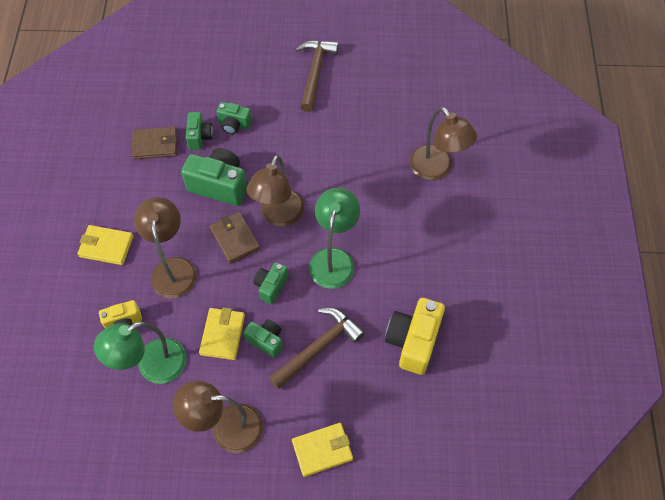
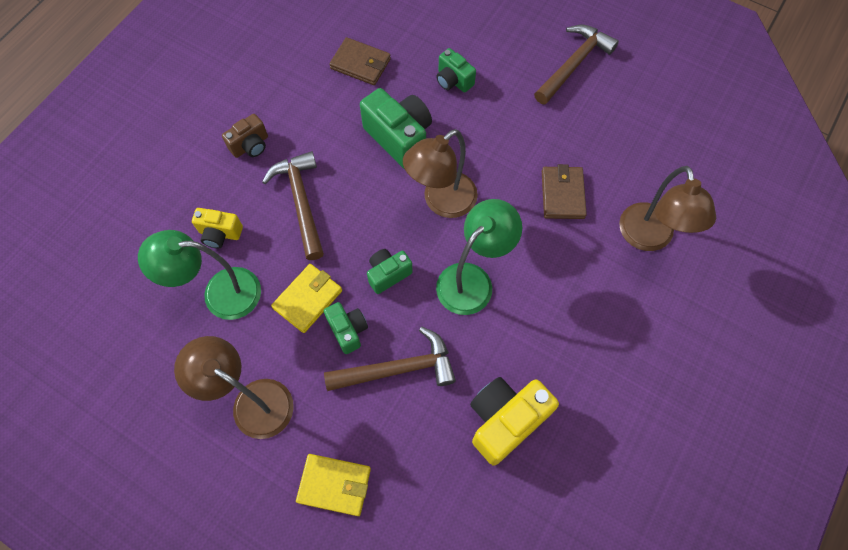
camera: 30 degrees right, 5 degrees up
yellow wallet [77,225,133,265] -> brown camera [222,114,268,158]
brown lamp [134,197,197,298] -> brown hammer [262,151,324,260]
green camera [186,112,213,150] -> none
brown wallet [210,212,260,264] -> brown wallet moved to [542,164,587,219]

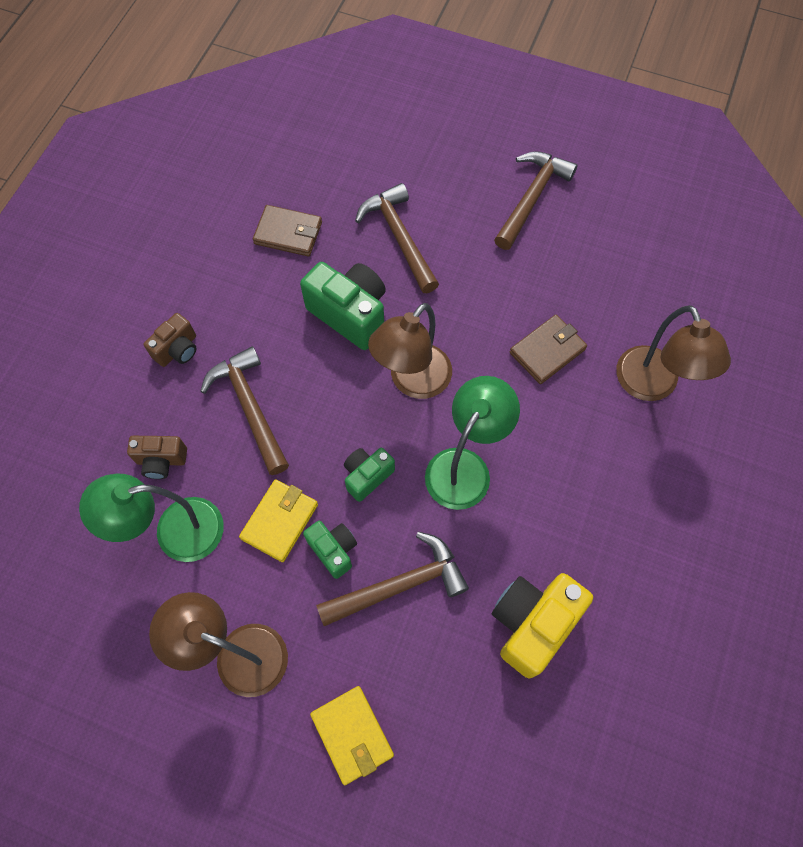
camera: 10 degrees left, 0 degrees up
yellow camera [192,208,243,248] -> brown camera [127,436,187,479]
yellow wallet [296,454,371,516] -> yellow wallet turned 60 degrees clockwise [310,686,394,785]
green camera [436,48,476,93] -> brown hammer [355,183,439,293]
brown wallet [542,164,587,219] -> brown wallet turned 60 degrees clockwise [510,314,587,384]

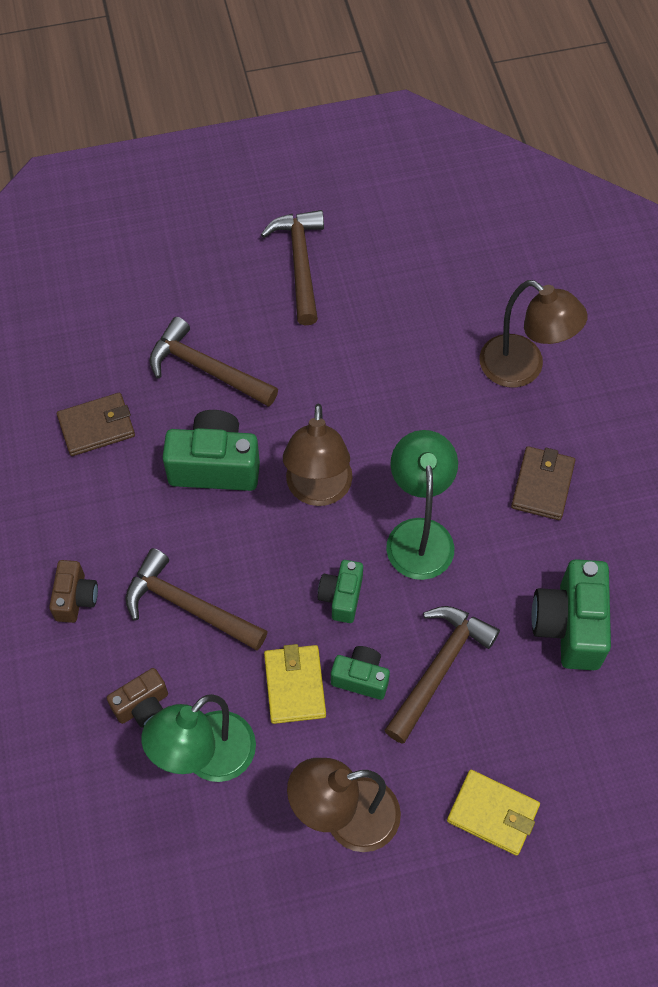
camera: 35 degrees left, 5 degrees down
yellow camera [492,573,593,678] -> green camera [531,559,611,670]
brown wallet [510,314,587,384] -> brown wallet moved to [511,446,575,520]

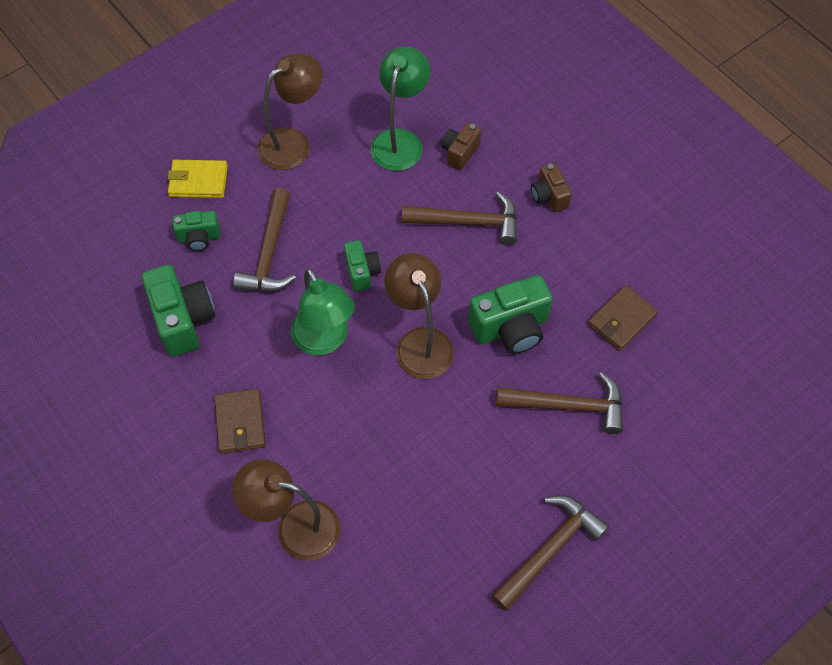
camera: 155 degrees right, 0 degrees up
brown hammer [261,210,324,325] -> brown hammer turned 105 degrees counterclockwise [492,495,609,611]
yellow wallet [264,644,326,724] -> none
green camera [331,646,390,700] -> green camera moved to [173,211,220,251]

